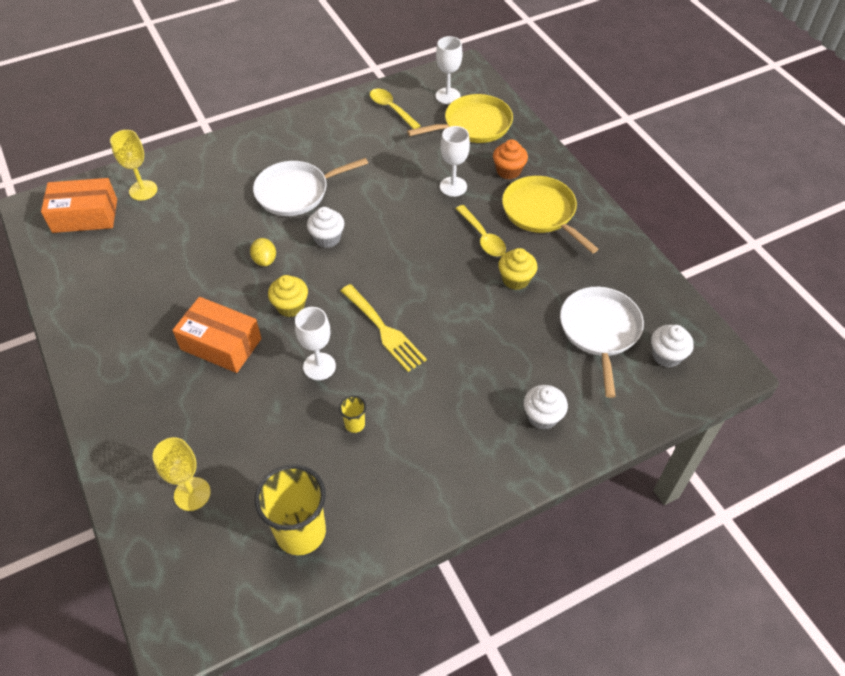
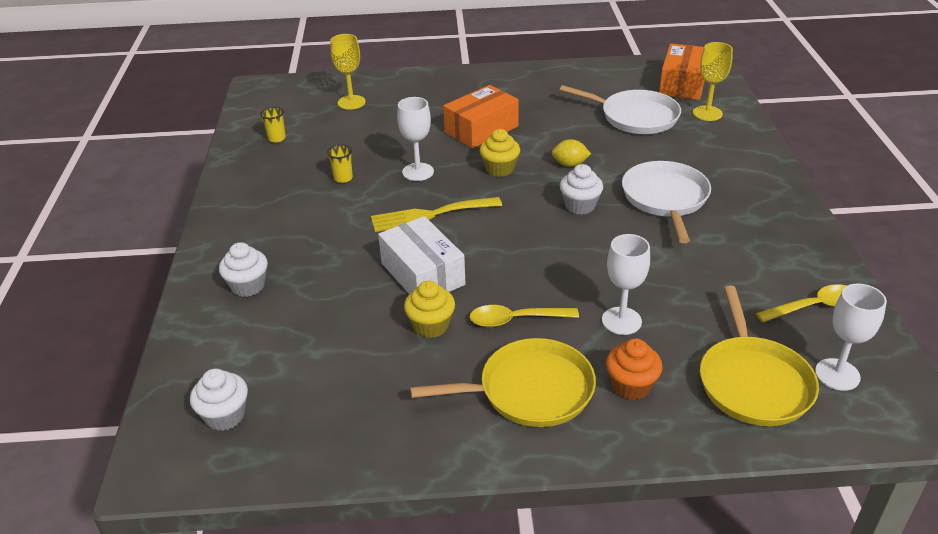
camera: 115 degrees right, 15 degrees down
yellow cup [255,464,326,555] -> yellow cup [260,107,286,143], size x0.44
white pan [560,287,644,398] -> white pan moved to [560,85,681,134]
none -> white box [378,216,465,294]

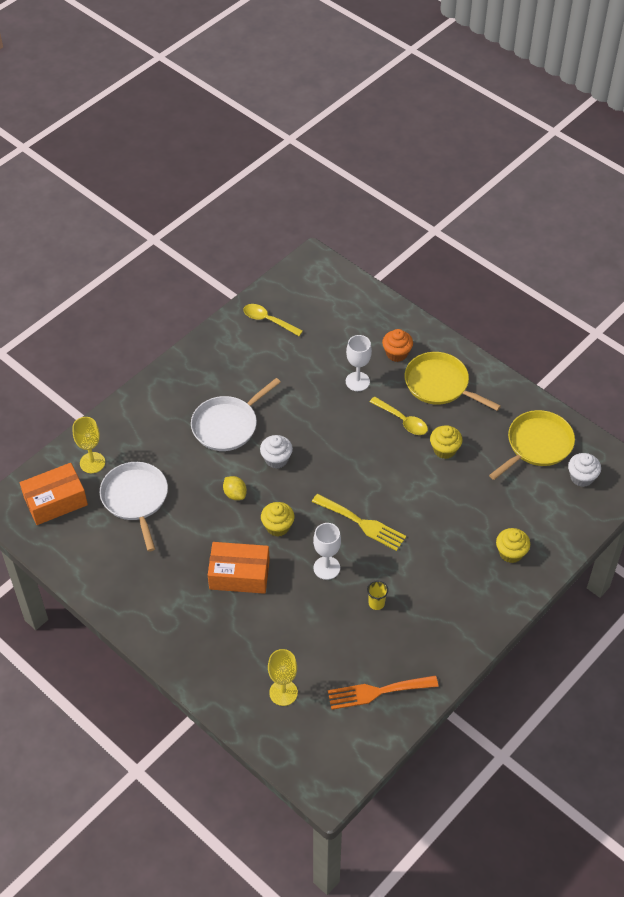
camera: 135 degrees left, 15 degrees up
white cupcake [219,242,268,297] -> yellow cupcake [496,528,530,563]
yellow cup [260,107,286,143] -> orange fork [328,675,438,710]
white box [378,216,465,294] -> none
yellow pan [700,286,819,426] -> yellow pan moved to [489,410,575,480]
white goblet [815,284,887,391] -> none

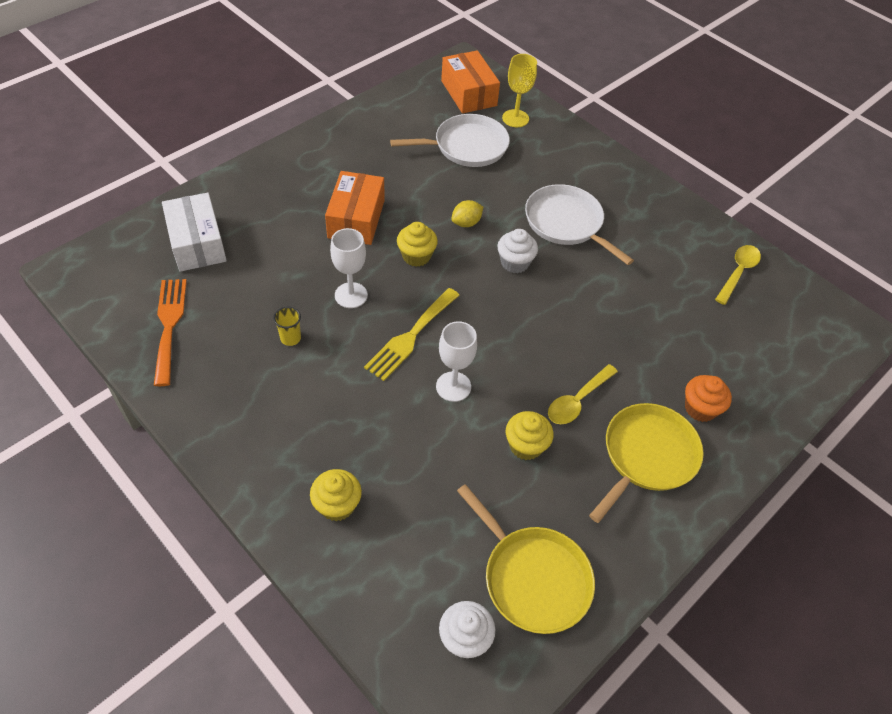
camera: 90 degrees right, 0 degrees up
yellow goblet [268,649,298,706] -> white box [162,193,227,272]
white goblet [346,335,372,391] -> white goblet moved to [436,321,477,402]

